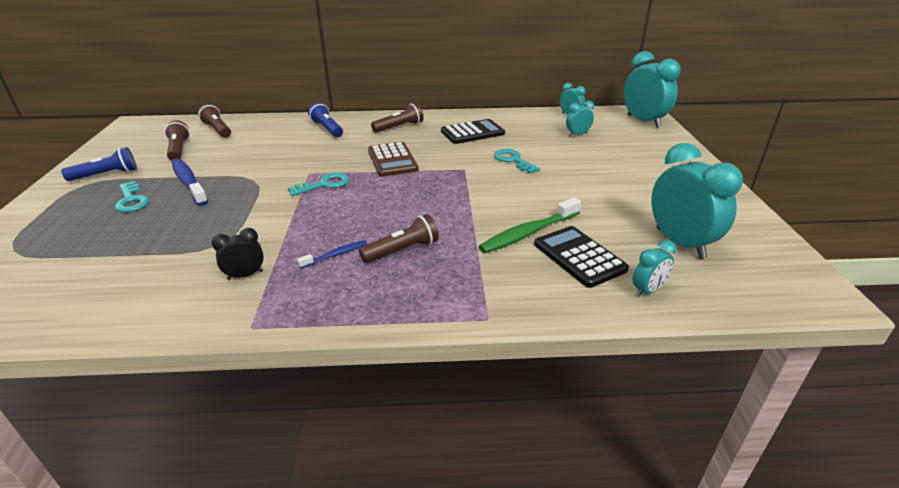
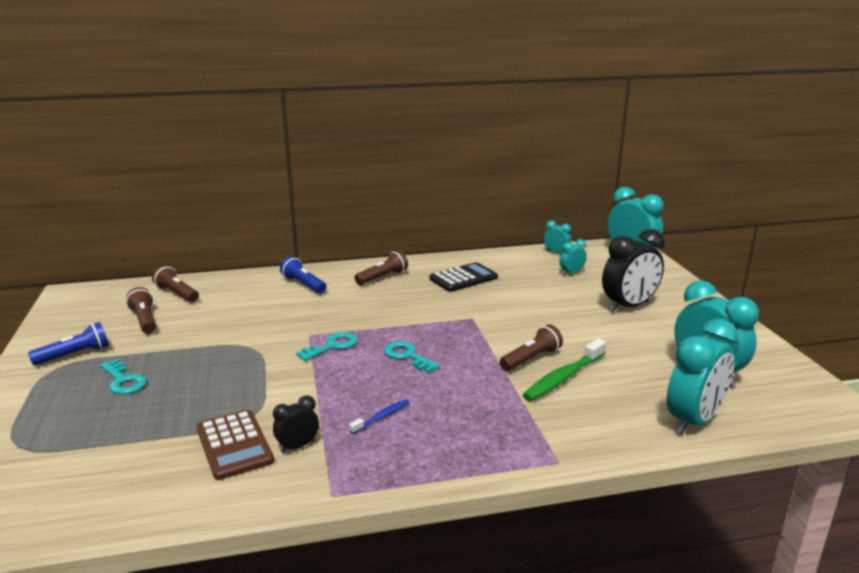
camera: 10 degrees left, 10 degrees down
blue toothbrush [172,158,208,206] -> none
brown flashlight [359,214,439,263] -> brown flashlight moved to [500,324,563,371]
brown calculator [368,142,419,177] -> brown calculator moved to [197,410,274,480]
turquoise key [494,149,540,174] -> turquoise key moved to [384,341,440,373]
black calculator [534,226,629,288] -> none
turquoise clock [633,240,677,297] -> turquoise clock [667,319,738,435], size x2.02
none -> black clock [602,229,664,312]

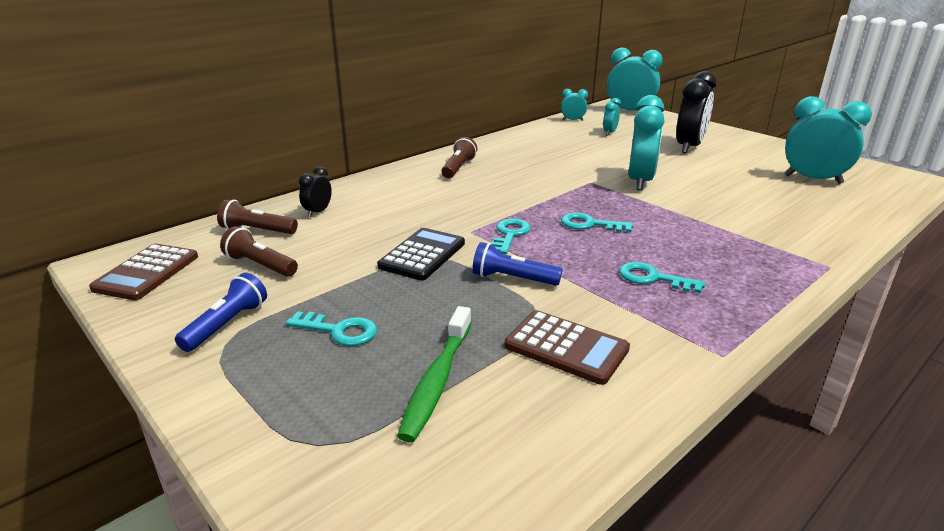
camera: 30 degrees left, 5 degrees up
black clock [273,395,319,453] -> black clock moved to [299,166,332,217]
blue flashlight [280,257,327,293] -> blue flashlight moved to [472,242,563,286]
blue toothbrush [349,399,410,434] -> turquoise key [619,262,705,293]
black calculator [430,262,498,292] -> black calculator moved to [377,228,465,280]
brown flashlight [500,324,563,371] -> none
green toothbrush [523,339,606,401] -> green toothbrush moved to [397,306,471,442]
turquoise clock [667,319,738,435] -> turquoise clock moved to [628,95,664,190]
none -> brown calculator [89,244,198,300]

